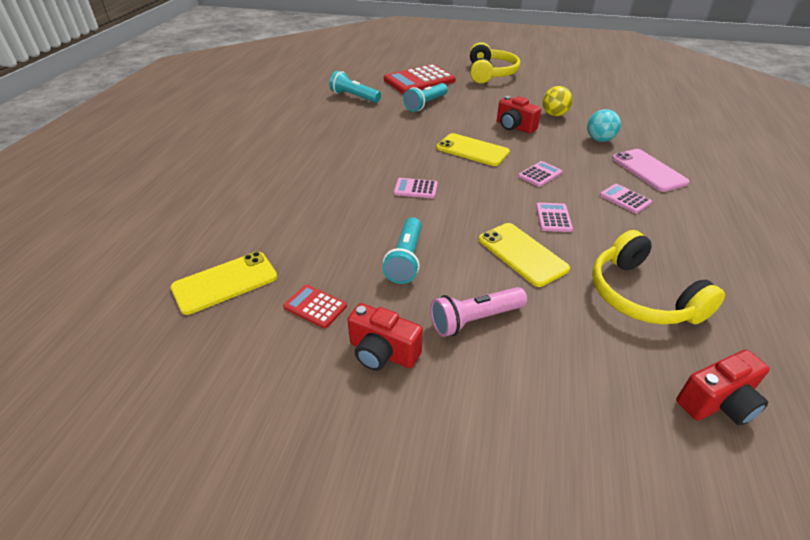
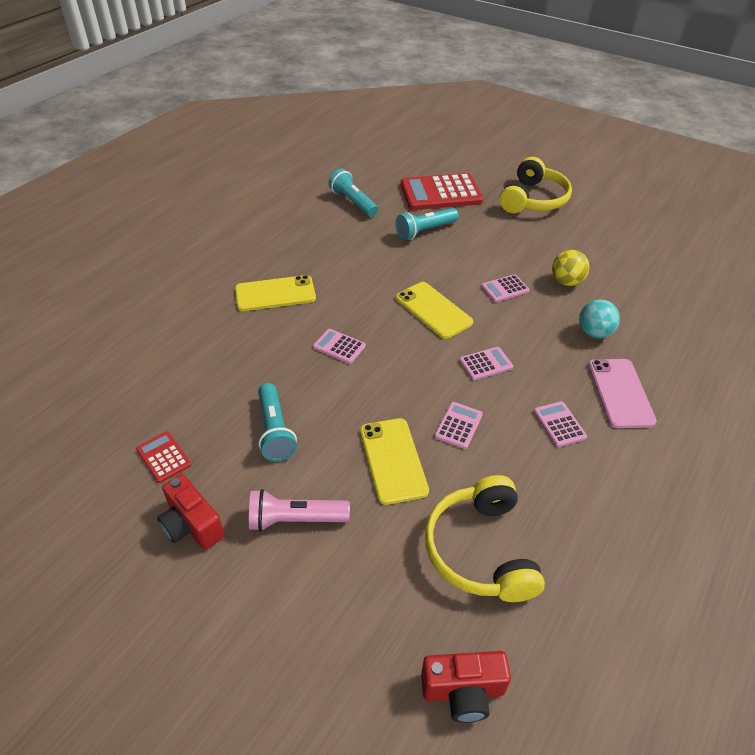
camera: 20 degrees right, 5 degrees up
yellow phone [171,252,277,315] -> yellow phone moved to [235,275,316,311]
turquoise flashlight [382,217,422,284] -> turquoise flashlight turned 45 degrees counterclockwise [258,383,297,461]
red camera [497,96,541,134] -> pink calculator [481,274,530,302]

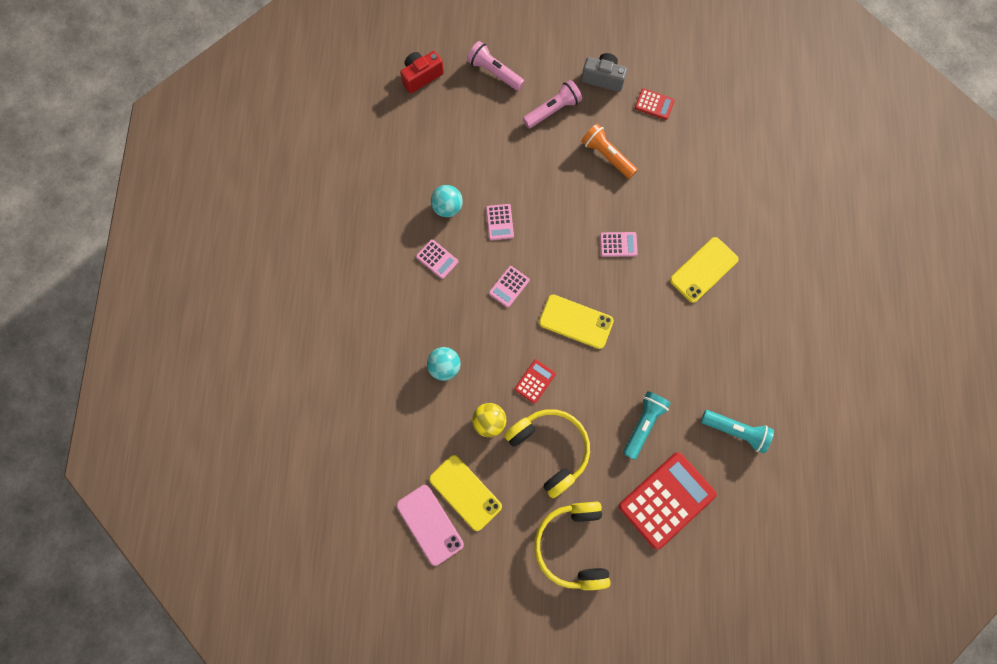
camera: 150 degrees right, 30 degrees up
red camera [157,474,225,550] -> grey camera [581,53,627,92]
turquoise flashlight [258,383,297,461] -> orange flashlight [581,123,638,179]
yellow phone [360,418,429,505] -> yellow phone moved to [429,455,502,531]
yellow headphones [425,475,545,602] -> yellow headphones moved to [504,409,590,498]
pink calculator [481,274,530,302] -> red calculator [514,359,556,404]
pink phone [588,359,657,428] -> pink phone moved to [396,485,464,566]
none -> turquoise ball [431,185,463,217]
none -> pink flashlight [467,41,525,91]

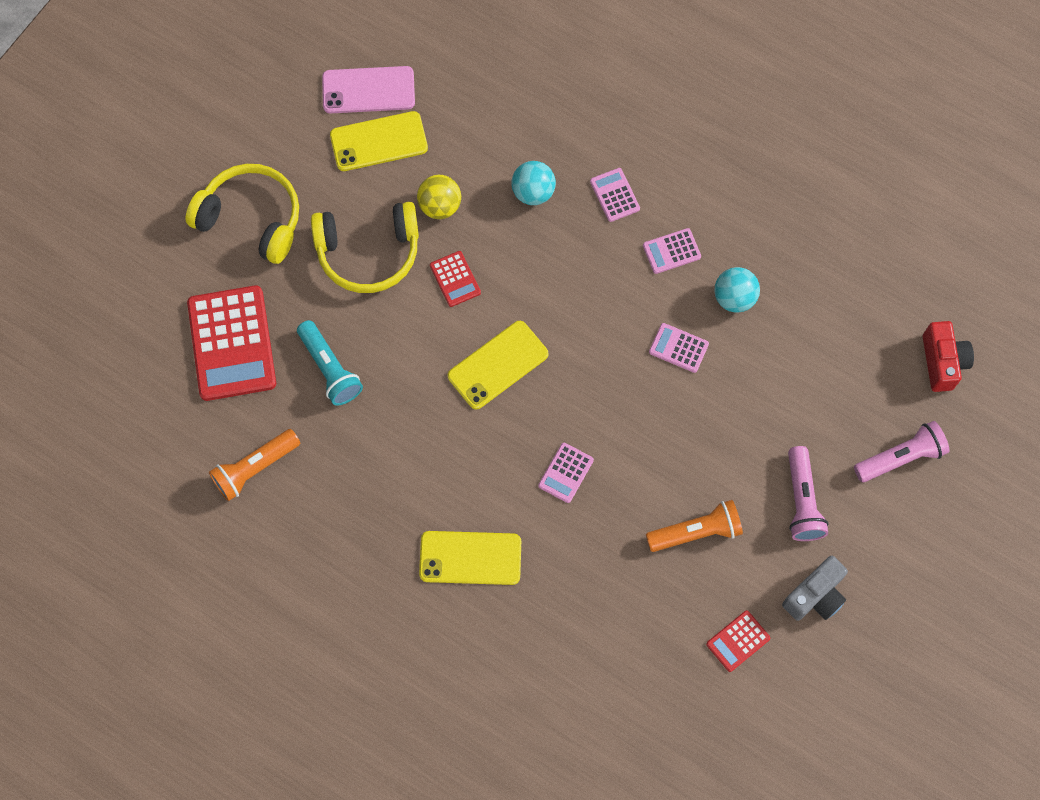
camera: 120 degrees right, 5 degrees down
pink calculator [489,266,530,308] -> pink calculator moved to [590,168,640,222]
yellow phone [670,237,739,303] -> yellow phone turned 75 degrees counterclockwise [419,531,521,585]
turquoise flashlight [701,410,774,453] -> orange flashlight [209,429,300,501]

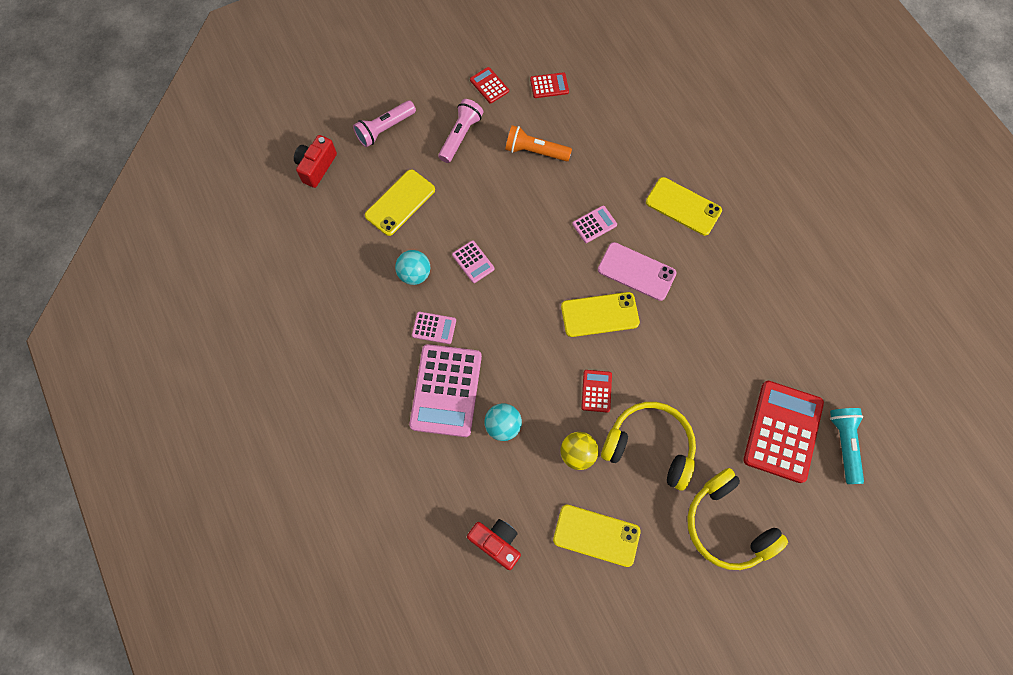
camera: 150 degrees left, 0 degrees up
orange flashlight [209,429,300,501] -> none
turquoise flashlight [297,320,363,406] -> turquoise flashlight moved to [830,408,864,484]
pink phone [322,66,415,113] -> pink phone moved to [598,242,676,301]
pink calculator [590,168,640,222] -> pink calculator [409,344,482,437], size x2.13
grey camera [782,556,848,621] -> red calculator [470,67,509,104]
pink flashlight [854,421,949,482] -> pink flashlight turned 45 degrees counterclockwise [353,100,416,147]
none -> yellow phone [365,170,435,236]
none -> red camera [467,519,521,570]

